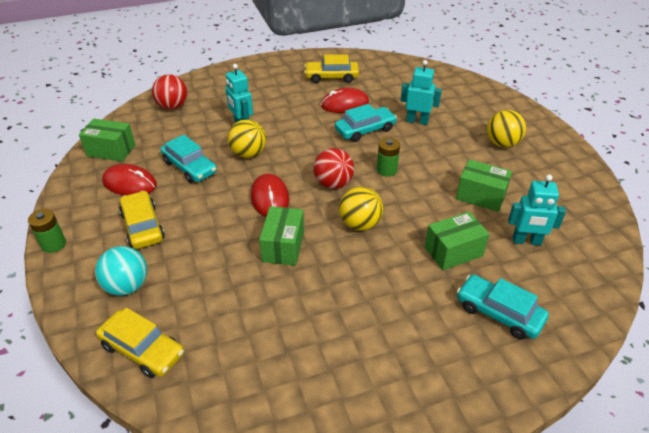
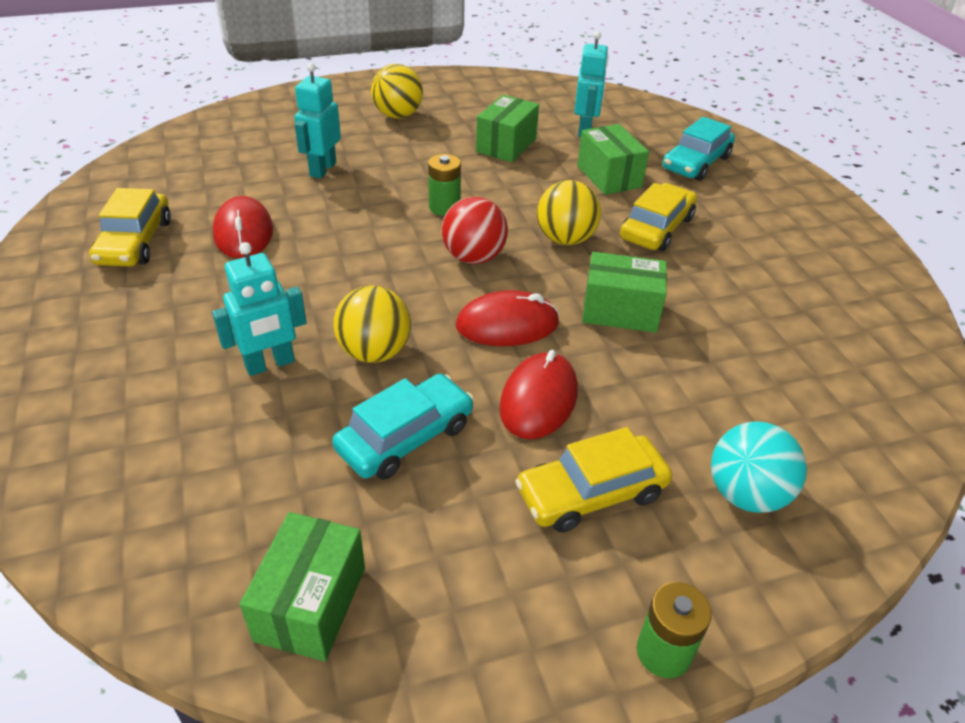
camera: 90 degrees left, 0 degrees up
yellow car [96,308,184,378] -> yellow car moved to [620,183,697,251]
red mouse [102,164,157,195] -> red mouse moved to [499,350,578,439]
red ball [152,74,188,110] -> none
turquoise car [335,104,397,142] -> none

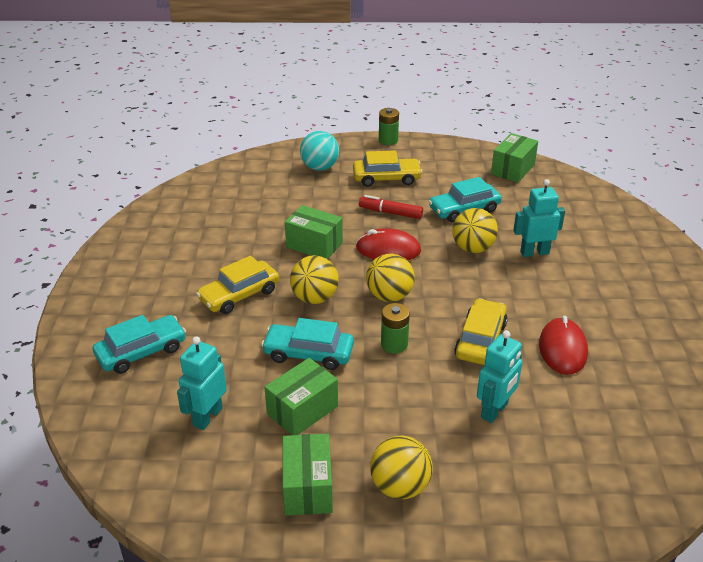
camera: 160 degrees left, 5 degrees down
yellow car [89,188,171,267] -> yellow car moved to [454,298,508,365]
red ball [442,197,508,264] -> yellow ball [366,253,415,302]
red mouse [499,350,578,439] -> red marker [359,195,423,219]
green box [577,124,649,195] -> green box moved to [282,434,333,516]
none -> turquoise car [261,318,354,370]

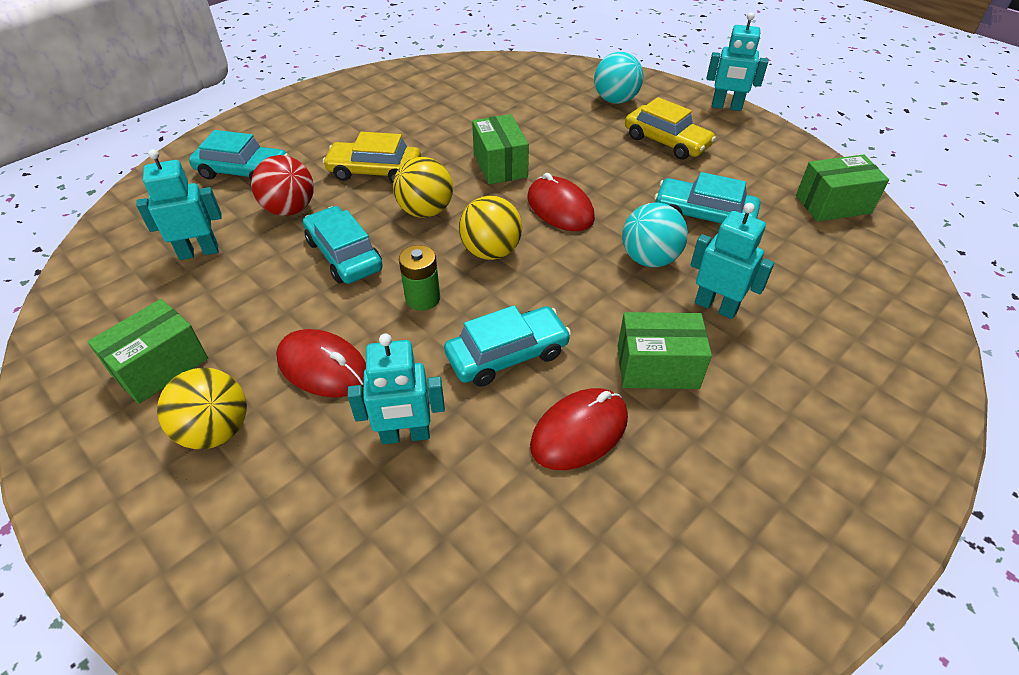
camera: 45 degrees right, 10 degrees up
green box [264,358,338,435] -> green box moved to [618,312,712,389]
red marker [359,195,423,219] -> none
green battery [379,108,399,145] -> turquoise robot [706,12,768,111]
yellow ball [452,208,498,253] -> turquoise ball [622,202,688,267]
yellow car [454,298,508,365] -> turquoise car [444,305,571,387]
none -> red ball [251,155,314,216]
none -> red mouse [276,329,366,397]

